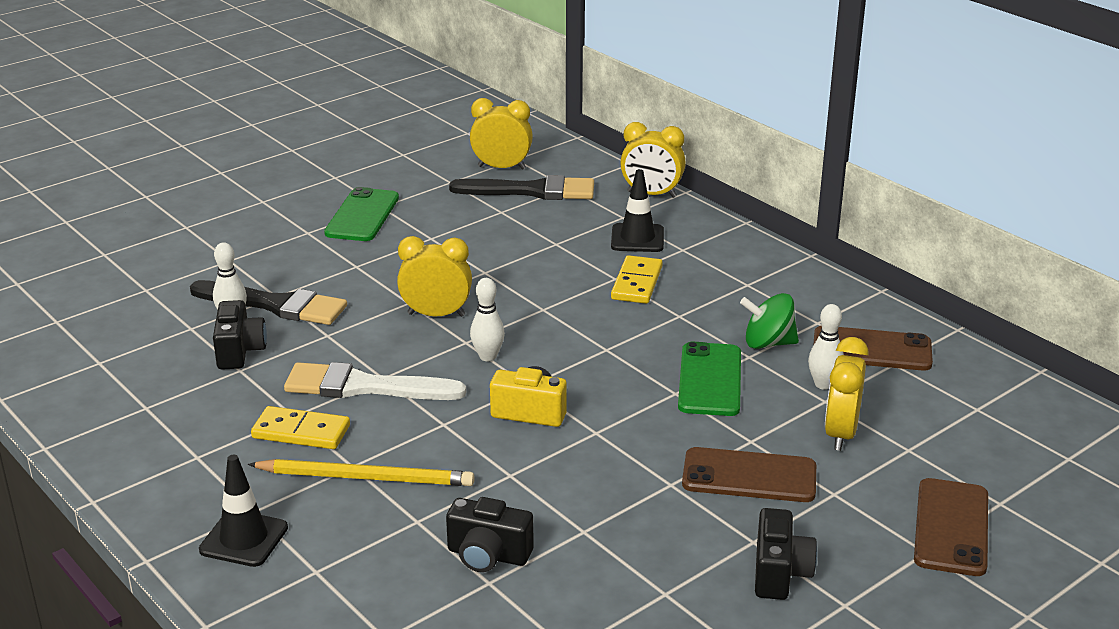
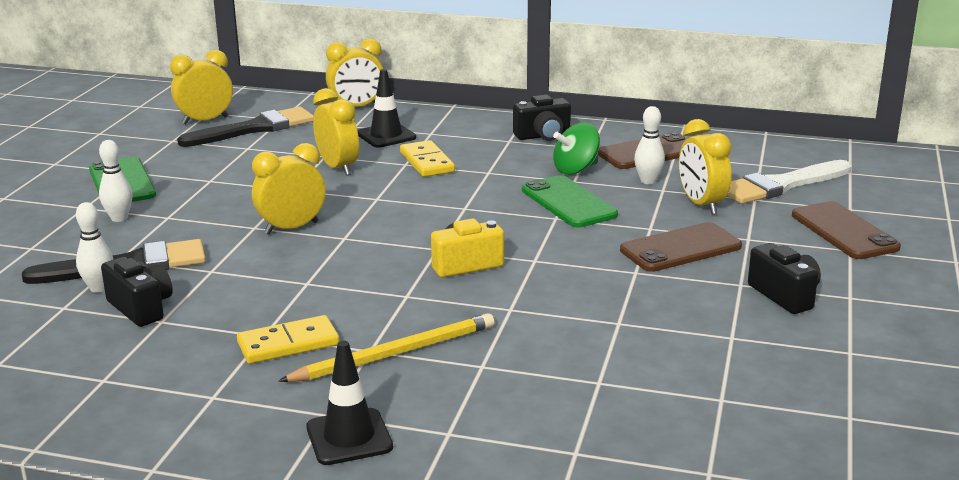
camera: 35 degrees left, 5 degrees down
white brush [284,362,466,400] -> white brush moved to [727,160,851,204]
black camera [446,497,534,572] -> black camera moved to [513,95,571,141]
white bowling pin [470,278,505,361] -> white bowling pin moved to [99,140,132,222]
none -> yellow clock [313,88,359,176]

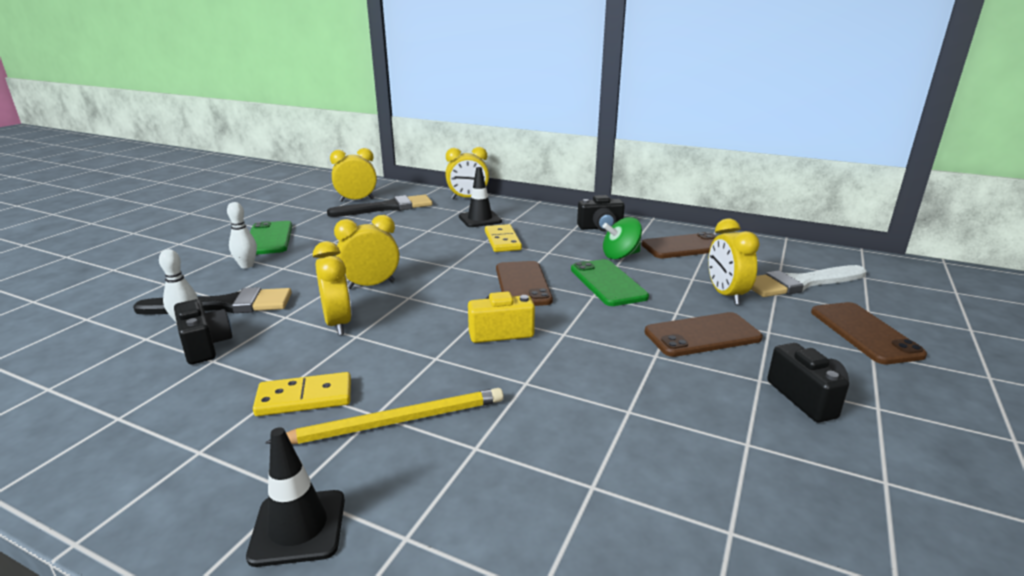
camera: 10 degrees right, 0 degrees up
yellow clock [313,88,359,176] -> yellow clock moved to [313,241,352,335]
white bowling pin [634,106,665,184] -> none
none -> brown phone [496,261,553,306]

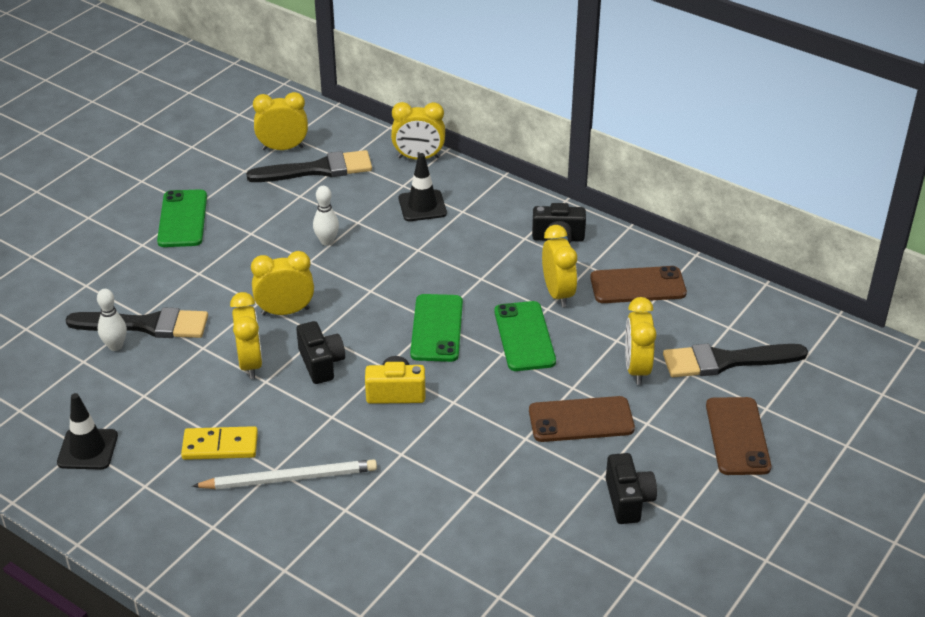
camera: 10 degrees right, 15 degrees up
black camera [174,299,232,364] -> black camera moved to [296,321,345,384]
white bowling pin [227,202,257,268] -> white bowling pin moved to [313,186,339,246]
black traffic cone [246,427,345,567] -> black traffic cone moved to [57,393,118,470]
yellow pencil [265,388,504,444] -> white pencil [192,459,377,489]
yellow domino [485,224,522,252] -> none
brown phone [496,261,553,306] -> green phone [410,294,463,362]
green spinning top [603,217,642,260] -> yellow clock [542,225,577,307]
white brush [751,265,867,297] -> black brush [663,344,808,377]

